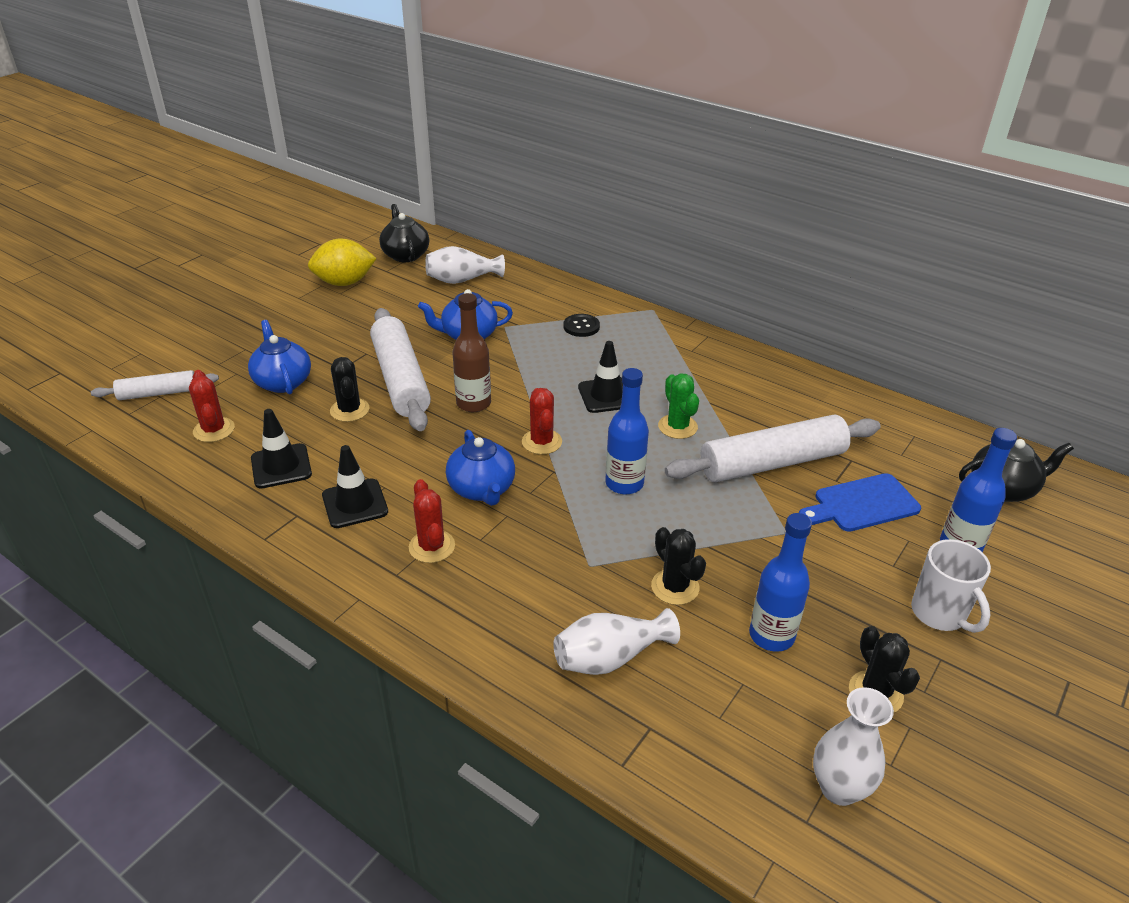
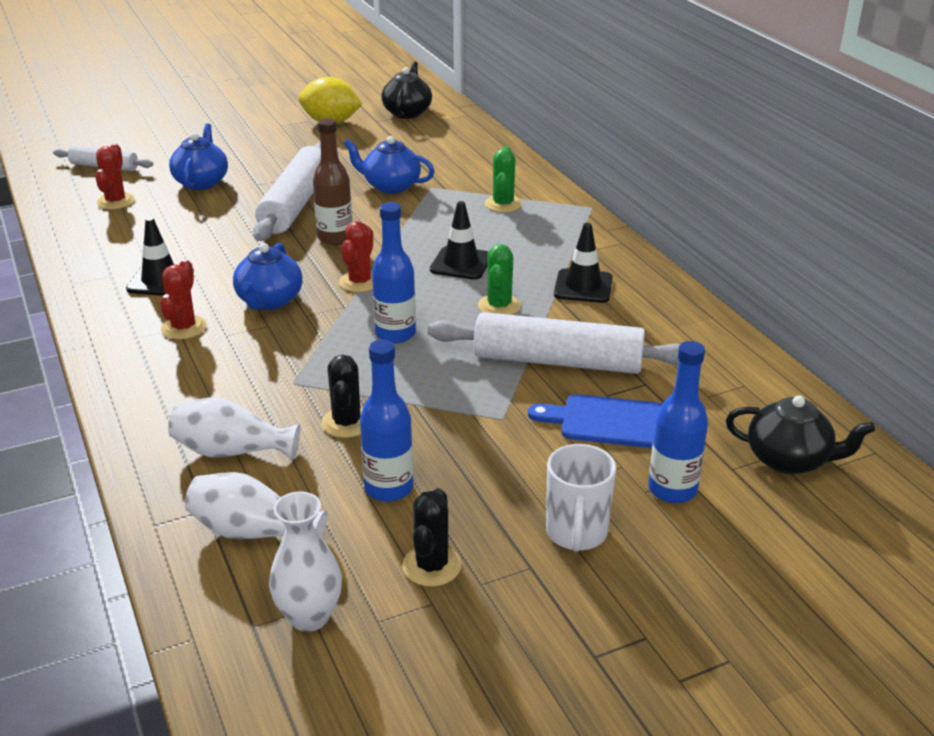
camera: 30 degrees right, 5 degrees down
black traffic cone [251,409,312,488] -> black traffic cone moved to [554,223,613,303]
black cactus [330,357,370,422] -> none
white vase [425,246,505,284] -> white vase moved to [185,472,327,539]
black button [563,314,600,337] -> green cactus [485,146,522,212]

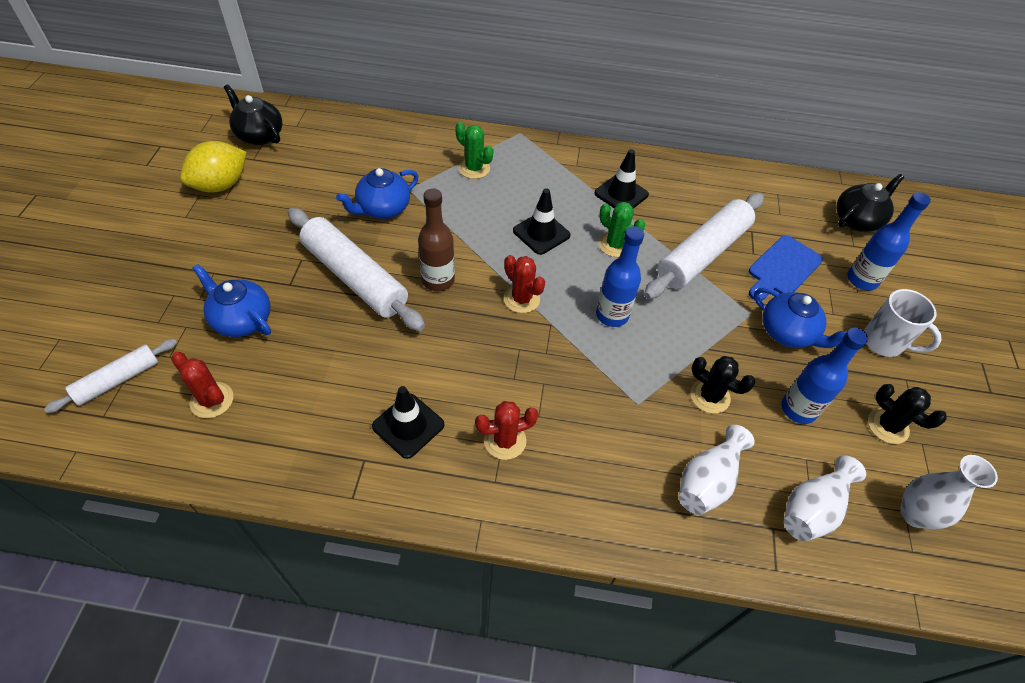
camera: 60 degrees left, 20 degrees up
red cactus [160,259,206,340] -> red cactus turned 60 degrees counterclockwise [475,401,538,460]
blue teapot [233,243,303,310] -> blue teapot moved to [754,288,847,348]

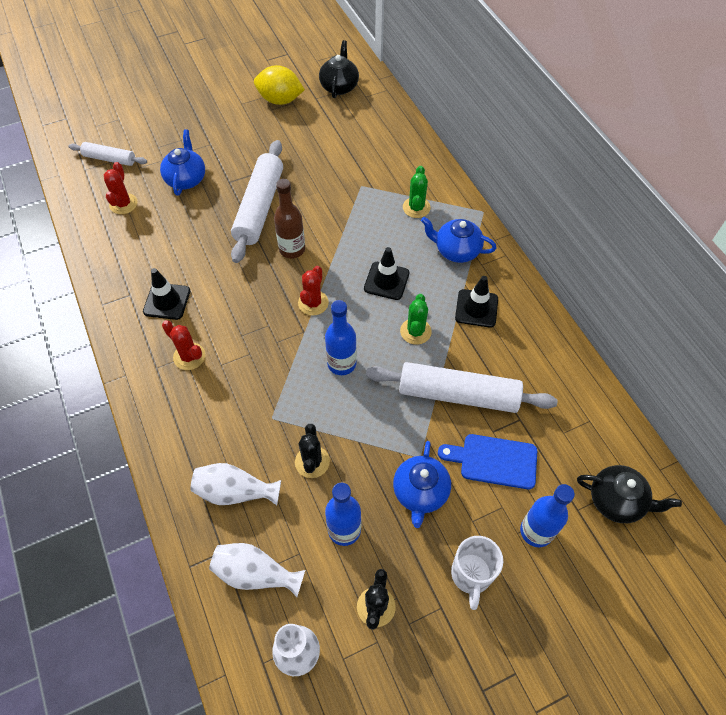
camera: 60 degrees right, 5 degrees up
blue teapot [336,168,419,219] -> blue teapot moved to [421,217,497,263]

